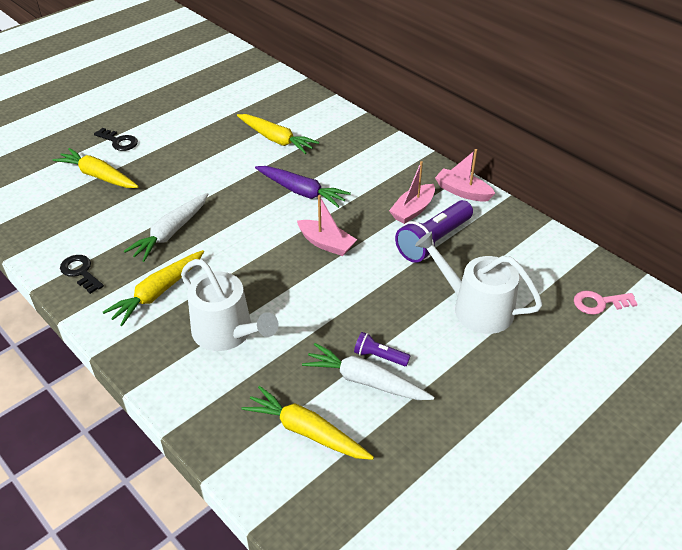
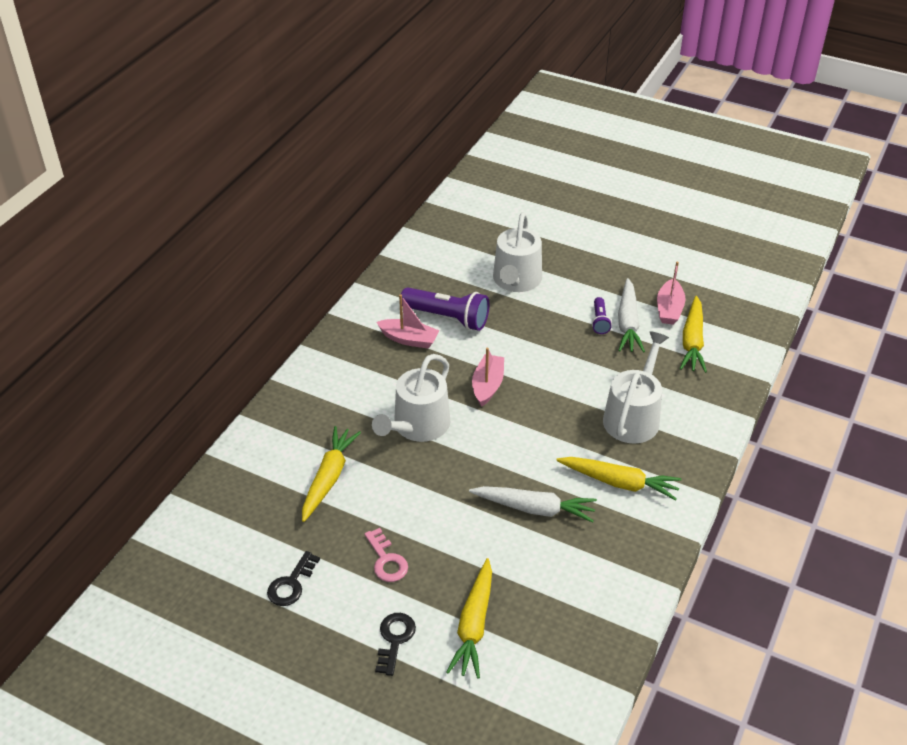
camera: 110 degrees left, 0 degrees up
black key [60,255,104,294] -> black key moved to [267,551,320,606]
purple carrot [255,166,351,208] -> white watering can [372,354,450,442]
pink boat [435,149,495,202] -> pink boat moved to [657,261,686,325]
pink key [574,290,638,315] -> pink key moved to [364,528,408,582]

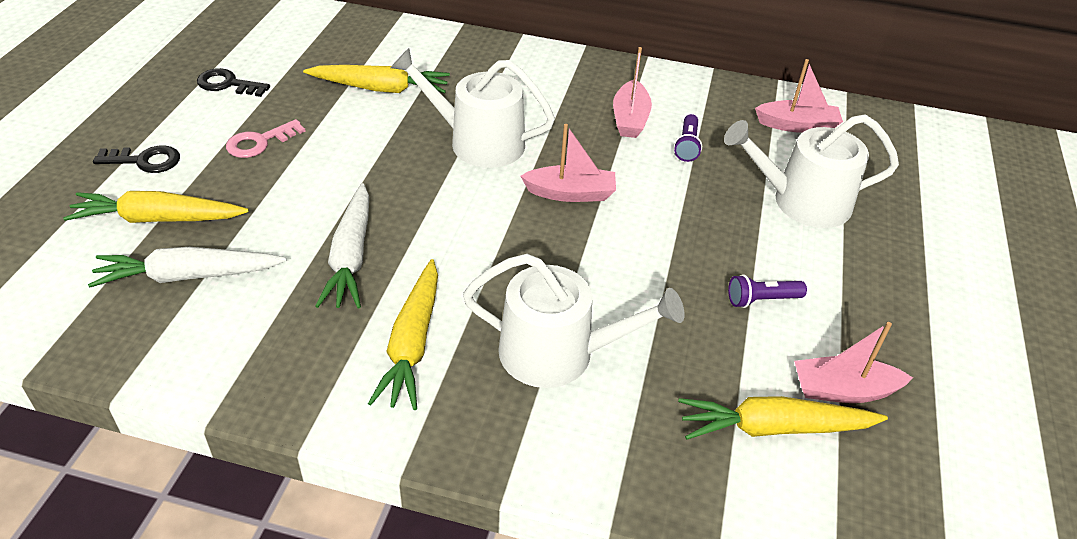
camera: 75 degrees right, 0 degrees up
purple flashlight [401,287,489,331] -> purple flashlight [674,114,702,162], size x0.51
white carrot [618,278,645,353] -> white carrot moved to [88,247,286,288]
none -> pink boat [755,59,843,133]

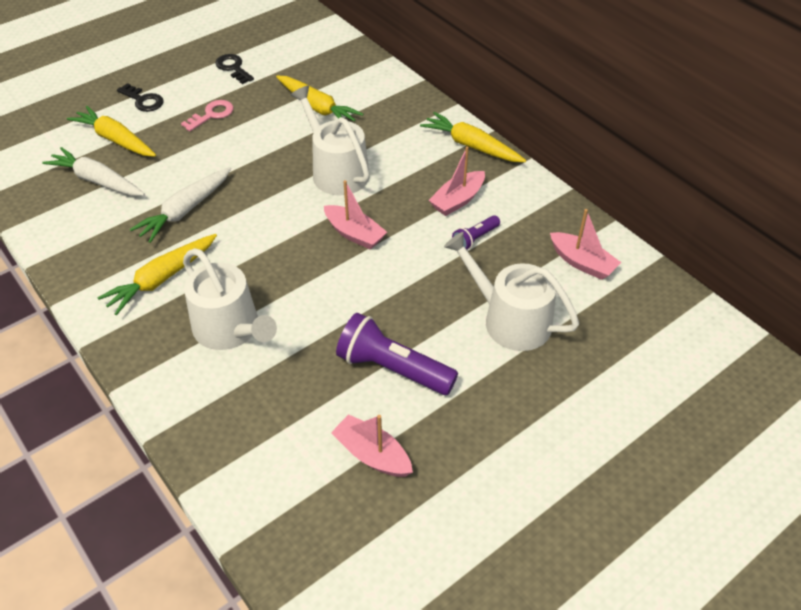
camera: 40 degrees right, 5 degrees up
pink key [226,119,306,158] -> pink key turned 135 degrees clockwise [181,100,234,131]
yellow carrot [678,396,888,440] -> yellow carrot moved to [420,112,526,162]
purple flashlight [728,274,807,308] -> purple flashlight [336,313,458,395], size x1.95

